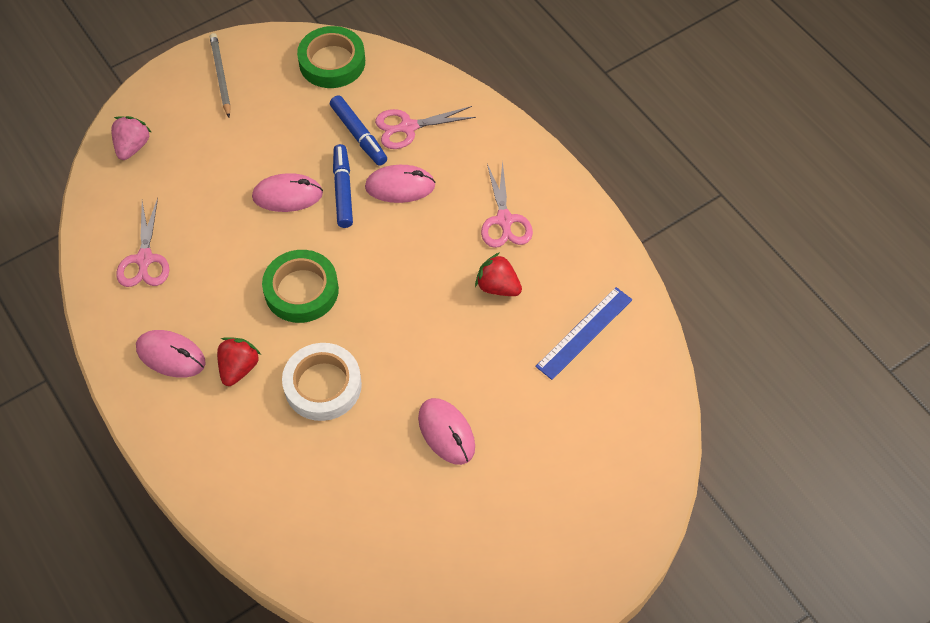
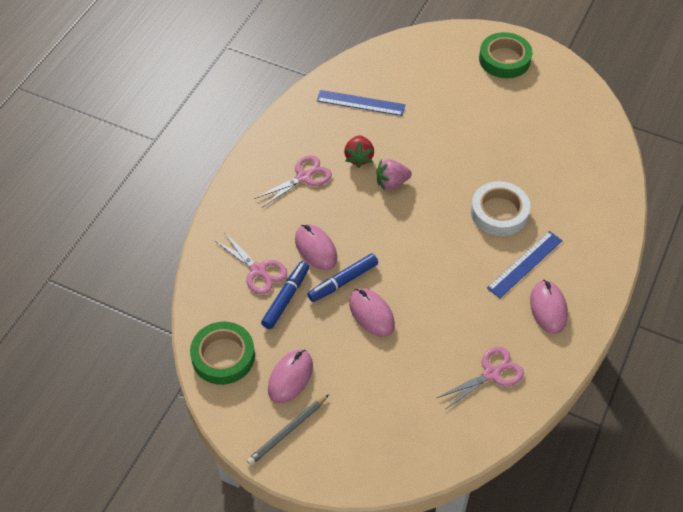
camera: 120 degrees left, 5 degrees down
pink strawberry [111,116,152,160] -> pink strawberry moved to [376,159,412,190]
red strawberry [217,337,261,386] -> blue ruler [487,231,563,298]
green tape [262,250,339,323] -> green tape moved to [479,32,532,78]
pink mouse [418,398,475,465] -> pink mouse moved to [268,350,313,404]

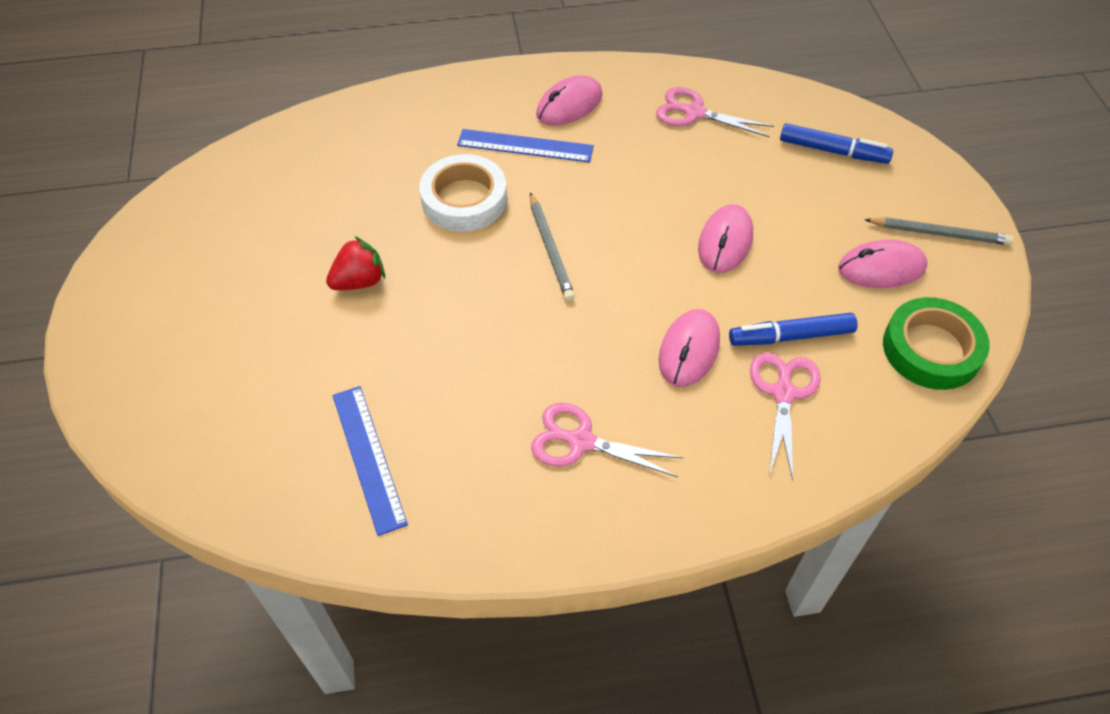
camera: 125 degrees left, 0 degrees up
blue marker [308,254,378,302] -> blue marker moved to [780,123,893,164]
red strawberry [344,135,374,168] -> red strawberry moved to [326,236,385,290]
pink strawberry [376,159,412,190] -> none
green tape [479,32,532,78] -> none
none -> grey pencil [530,192,575,301]

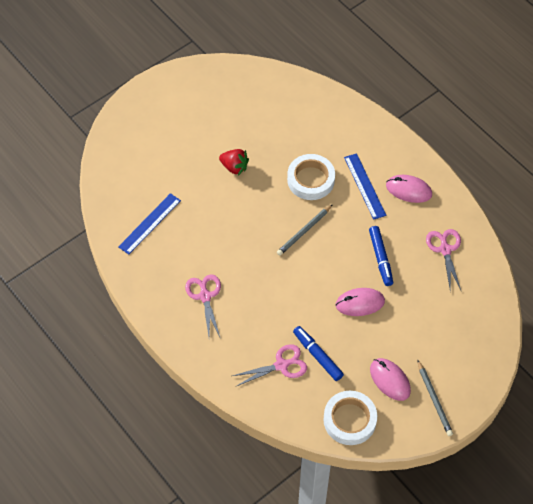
camera: 60 degrees right, 5 degrees up
pink mouse [659,309,720,387] -> none
blue marker [780,123,893,164] -> blue marker moved to [369,226,393,286]
green tape [883,297,990,390] -> white tape [323,391,377,445]

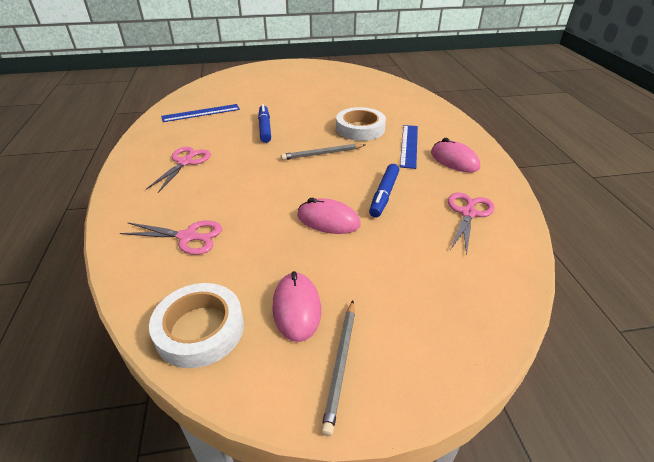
camera: 30 degrees right, 20 degrees down
red strawberry [219,149,249,175] -> none
blue marker [293,326,344,381] -> blue marker moved to [258,104,271,143]

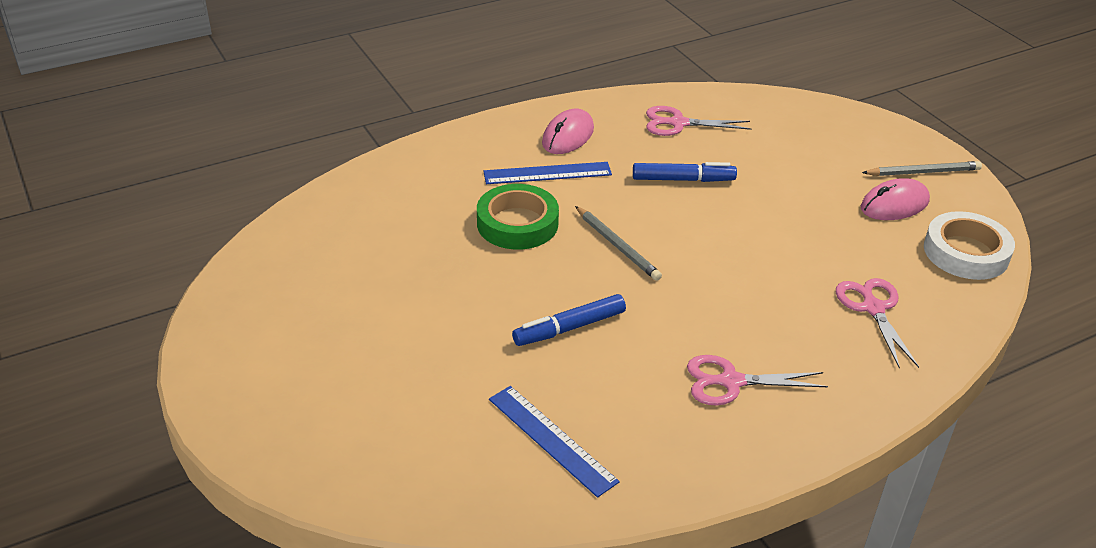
camera: 110 degrees left, 0 degrees up
pink mouse [297,198,361,234] -> none
white tape [336,107,386,141] -> green tape [477,184,559,250]

